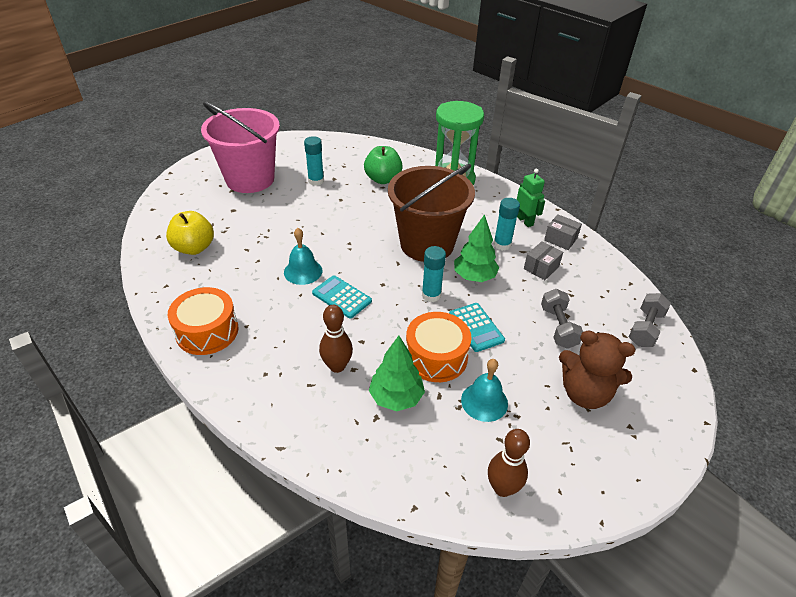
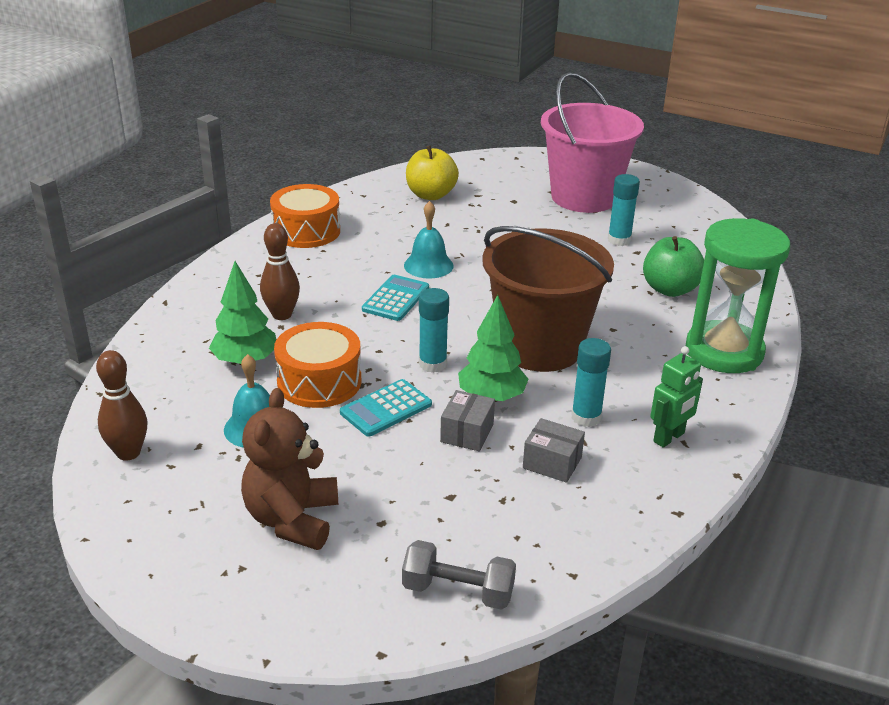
camera: 75 degrees right, 10 degrees down
grey dumbbell [541,289,583,349] -> none
grey box [544,214,582,250] -> grey box moved to [440,390,495,451]

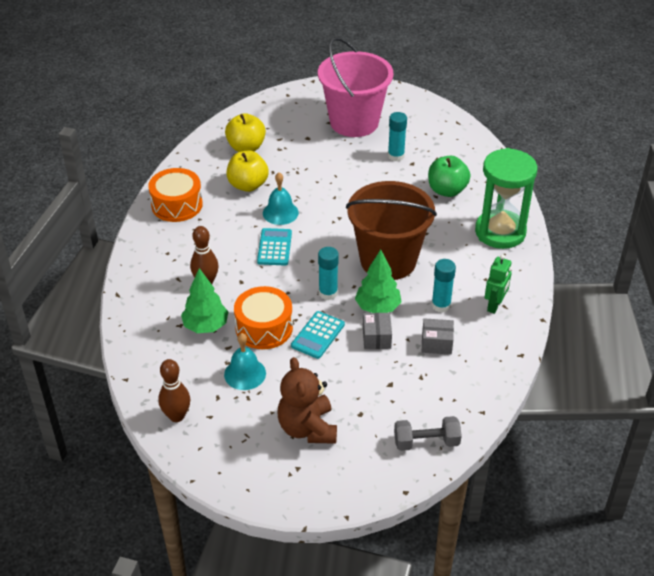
camera: 20 degrees left, 10 degrees up
none -> yellow apple [227,150,269,192]

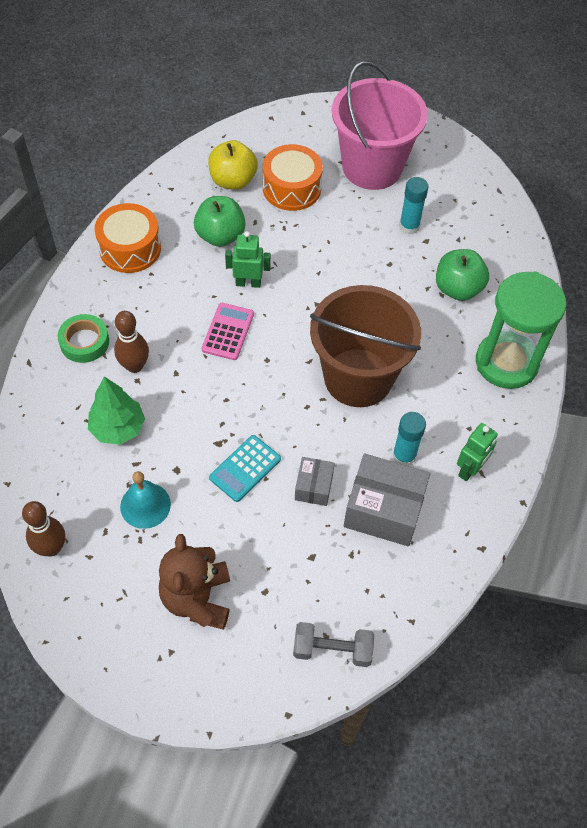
camera: 10 degrees right, 15 degrees up
yellow apple [227,150,269,192] -> green apple [194,196,246,247]
orange drum [234,286,293,349] -> orange drum moved to [263,144,323,211]
turquoise calculator [257,228,292,265] -> pink calculator [202,303,254,360]
turquoise bell [263,172,299,225] -> green robot [225,231,271,288]
turquoise glue stick [318,247,339,300] -> none
green tree [355,249,401,313] -> none
grey box [422,318,454,355] -> grey box [344,454,430,546], size x1.84
none -> green tape [57,314,109,363]

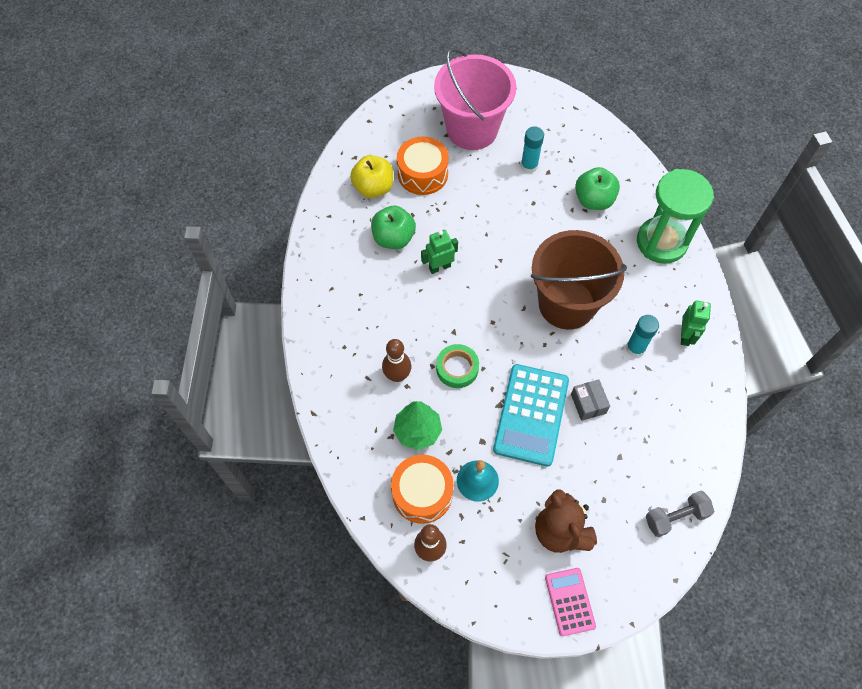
camera: 25 degrees left, 5 degrees up
green tape [57,314,109,363] -> green tape moved to [436,344,479,388]
orange drum [95,203,161,273] -> orange drum moved to [391,455,454,524]
pink calculator [202,303,254,360] -> pink calculator moved to [545,568,596,636]
turquoise calculator [209,435,281,502] -> turquoise calculator [493,364,569,467], size x1.77
grey box [344,454,430,546] -> none

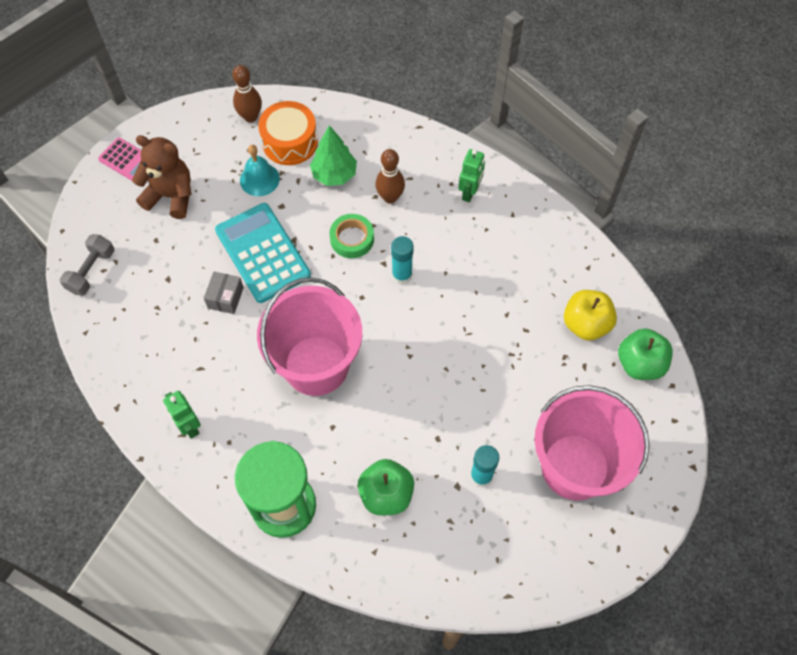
camera: 135 degrees right, 0 degrees up
green apple [371,206,416,249] -> green apple moved to [618,328,673,380]
orange drum [397,136,449,195] -> none
green robot [421,230,458,274] -> green robot moved to [458,149,485,202]
brown bucket [531,230,627,330] -> pink bucket [257,277,362,396]
grey box [571,380,610,421] -> grey box turned 75 degrees clockwise [204,272,244,314]
turquoise glue stick [626,315,659,357] -> turquoise glue stick moved to [391,236,414,284]

